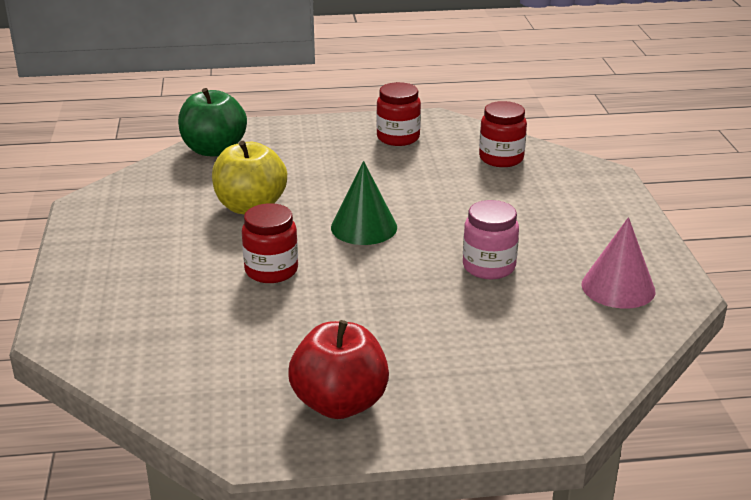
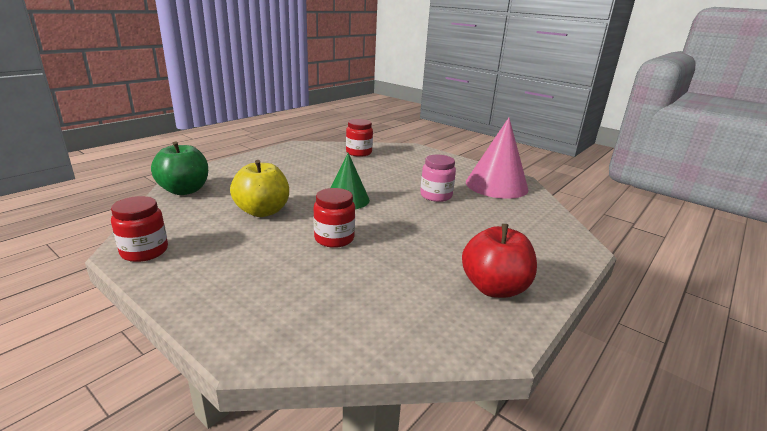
camera: 45 degrees left, 5 degrees down
red jar [377,82,421,146] -> red jar moved to [111,196,168,262]
pink cone [581,217,655,309] -> pink cone [466,118,528,199], size x1.55

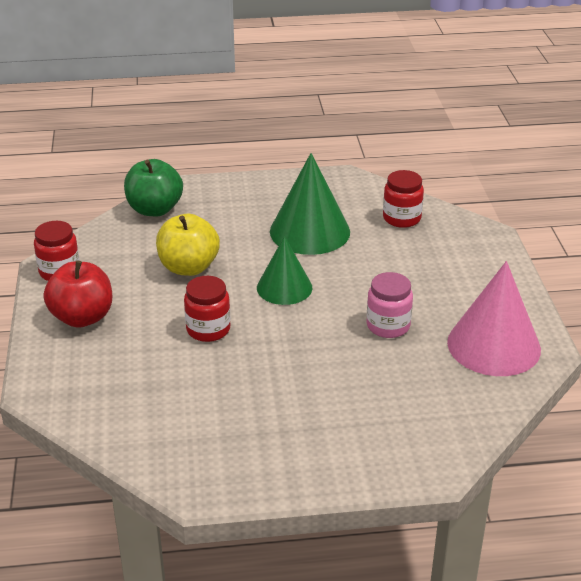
camera: 45 degrees right, 10 degrees up
red apple [462,224,537,298] -> red apple moved to [44,261,112,328]
none -> green cone [270,153,350,255]

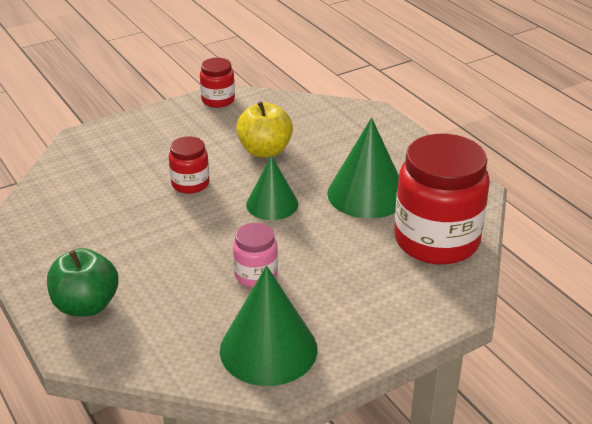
camera: 65 degrees right, 0 degrees up
red apple [44,261,112,328] -> none
green apple [124,159,183,216] -> green apple moved to [47,248,118,317]
red jar [383,170,424,228] -> red jar [394,134,490,265], size x2.07
pink cone [447,261,541,376] -> green cone [220,266,317,386]

